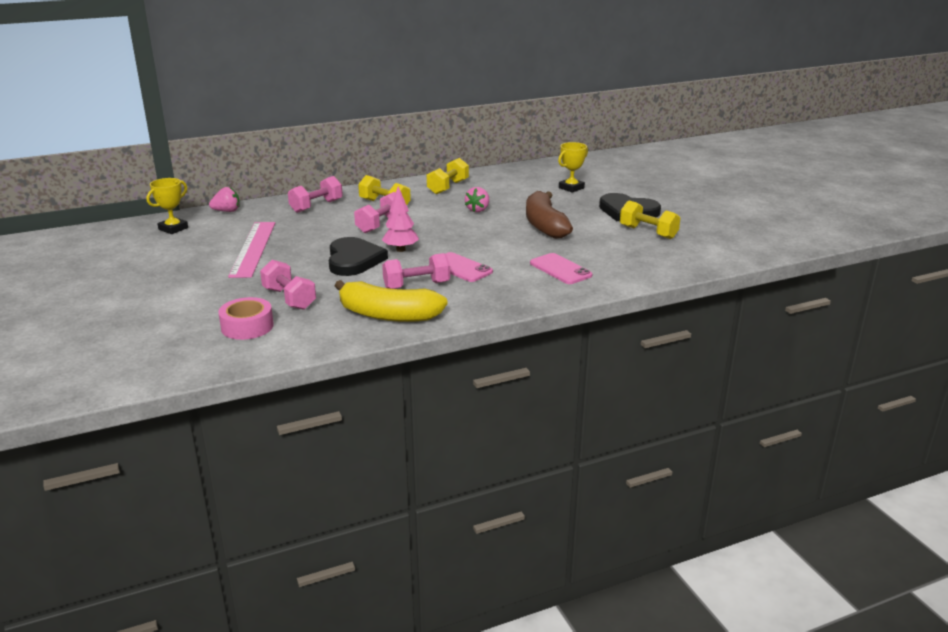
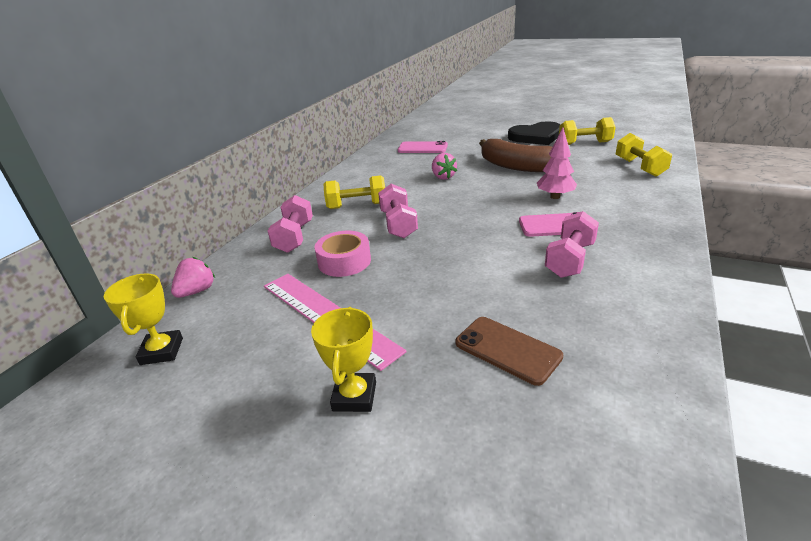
camera: 40 degrees left, 5 degrees up
pink tape [218,297,274,340] -> pink tape moved to [314,231,371,277]
pink dumbbell [260,260,316,310] -> brown phone [455,317,563,386]
black heart [329,237,388,276] -> none
yellow banana [335,280,448,322] -> none
pink tree [382,186,419,252] -> pink tree moved to [537,128,577,199]
yellow dumbbell [427,158,469,194] -> yellow dumbbell moved to [616,133,672,177]
pink phone [530,253,592,284] -> pink phone moved to [398,141,448,153]
yellow trophy [558,142,588,193] -> yellow trophy moved to [311,307,376,412]

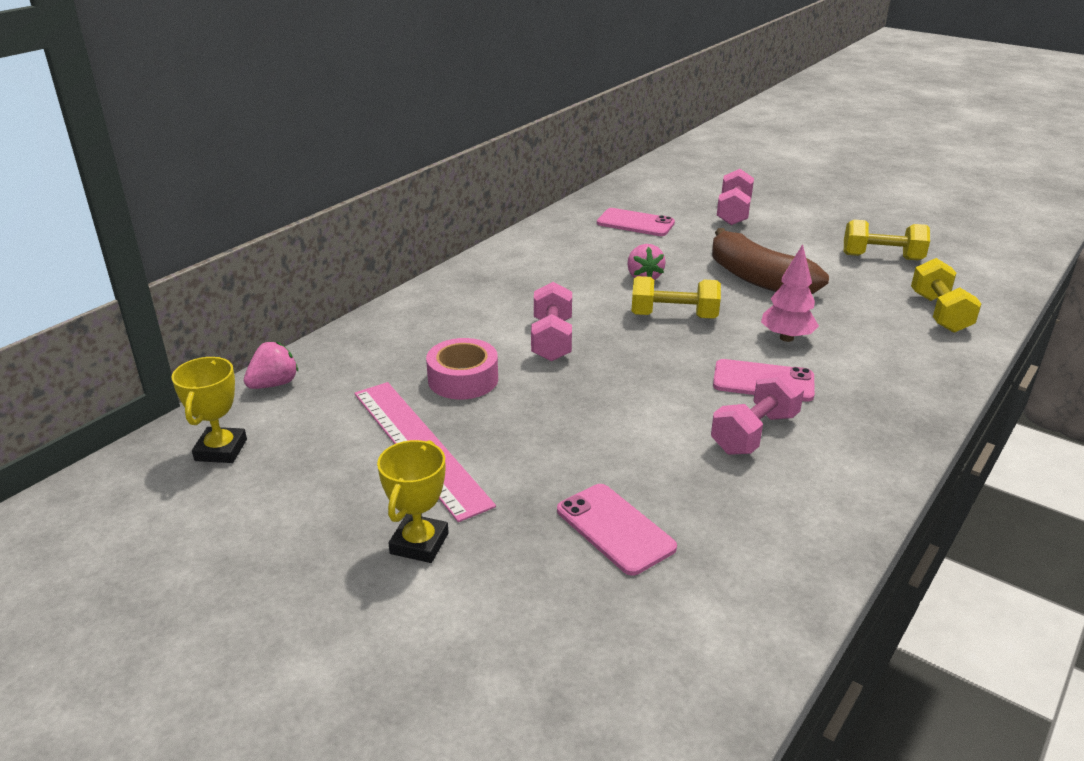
camera: 10 degrees right, 0 degrees up
pink dumbbell [268,195,313,253] -> pink dumbbell moved to [717,169,754,225]
yellow dumbbell [323,175,385,209] -> yellow dumbbell moved to [632,276,721,319]
brown phone [455,317,563,386] -> pink phone [557,484,677,576]
black heart [508,121,560,145] -> none

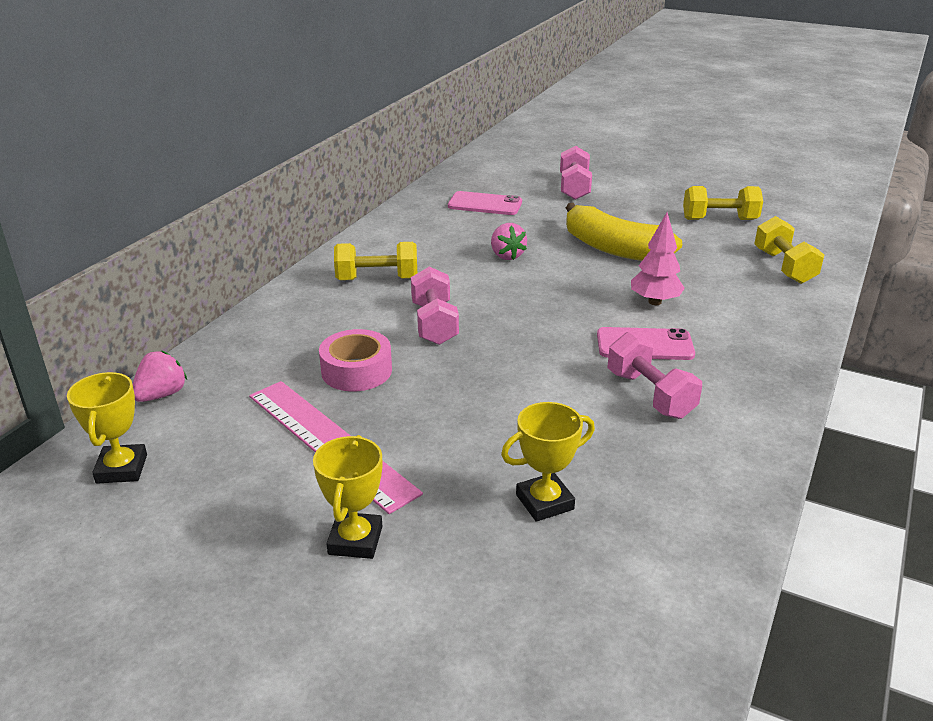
camera: 10 degrees left, 0 degrees up
pink phone [557,484,677,576] -> yellow trophy [501,402,595,522]
yellow dumbbell [632,276,721,319] -> yellow dumbbell moved to [334,242,417,281]
pink dumbbell [711,371,804,455] -> pink dumbbell turned 60 degrees counterclockwise [608,332,702,419]
brown banana [712,228,829,294] -> yellow banana [566,203,682,261]

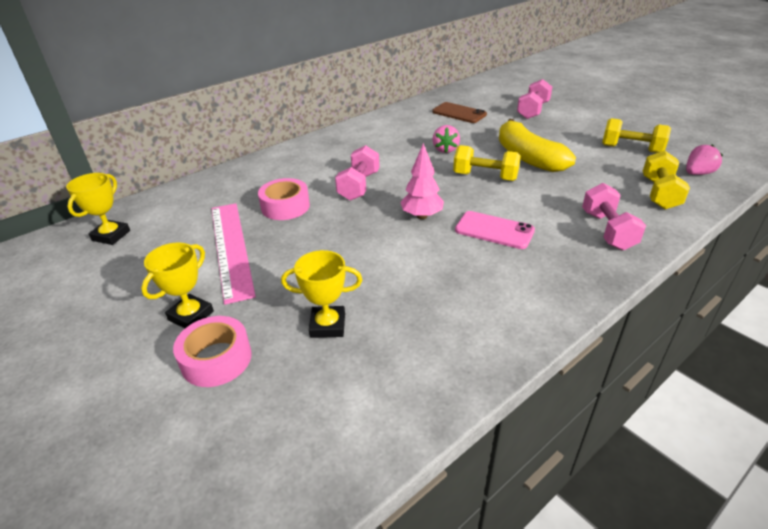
camera: 25 degrees right, 5 degrees up
pink strawberry [133,351,187,402] -> pink strawberry moved to [686,144,723,175]
yellow dumbbell [334,242,417,281] -> yellow dumbbell moved to [453,145,521,181]
pink phone [448,191,522,215] -> brown phone [432,102,487,123]
pink dumbbell [608,332,702,419] -> pink dumbbell moved to [582,183,646,250]
pink tree [631,212,685,305] -> pink tree moved to [400,143,444,219]
none -> pink tape [173,316,252,387]

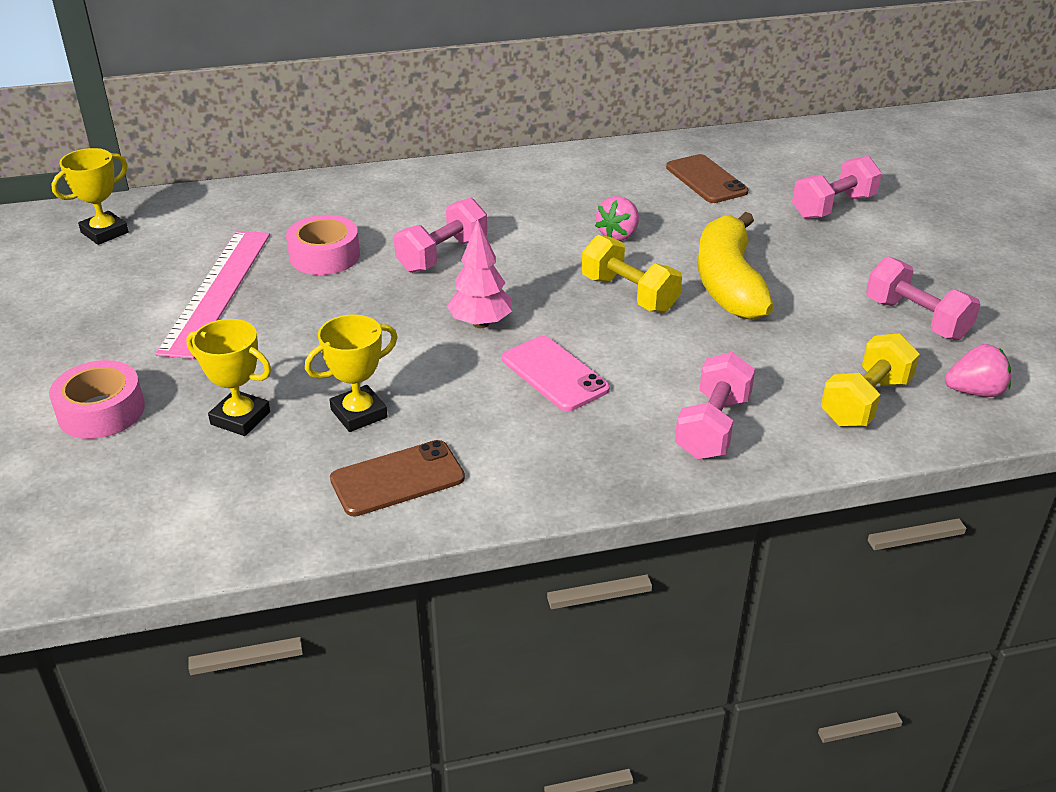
camera: 25 degrees right, 0 degrees up
yellow trophy [141,242,214,328] -> yellow trophy moved to [305,315,398,432]
yellow dumbbell [602,118,671,153] -> pink dumbbell [866,257,981,340]
none -> brown phone [330,440,465,517]

